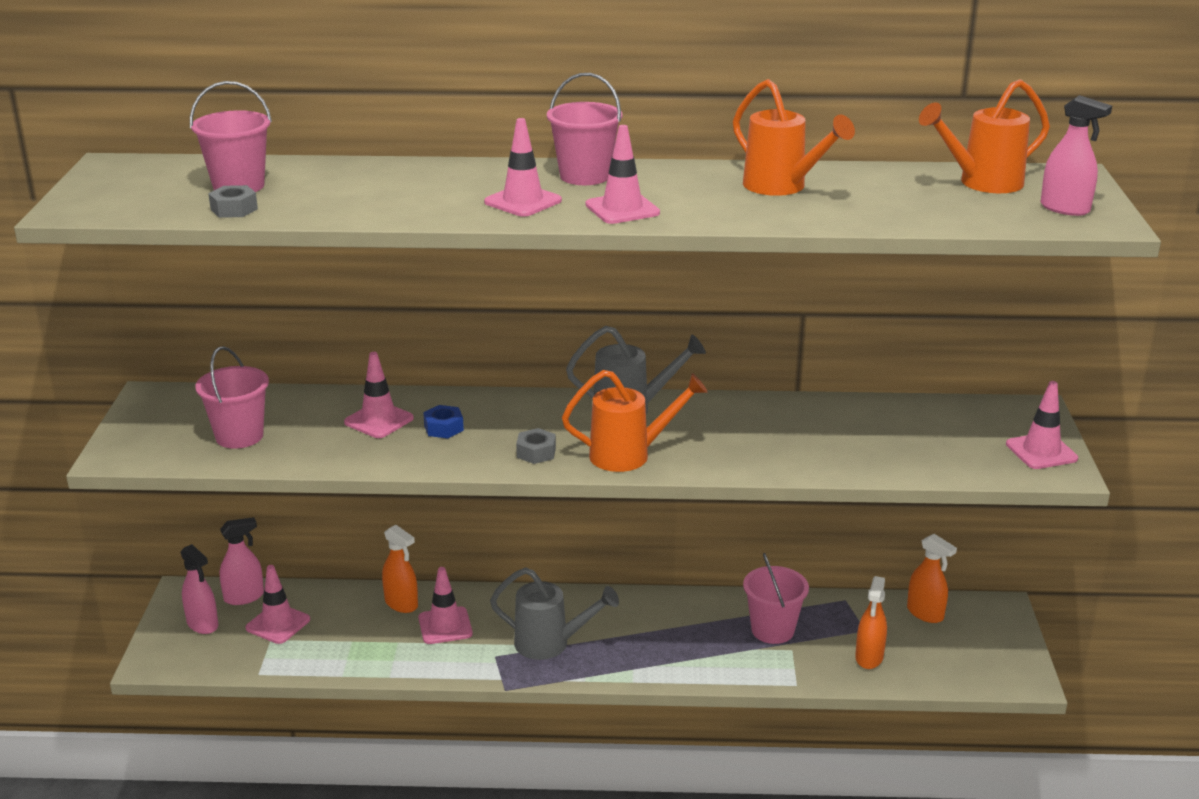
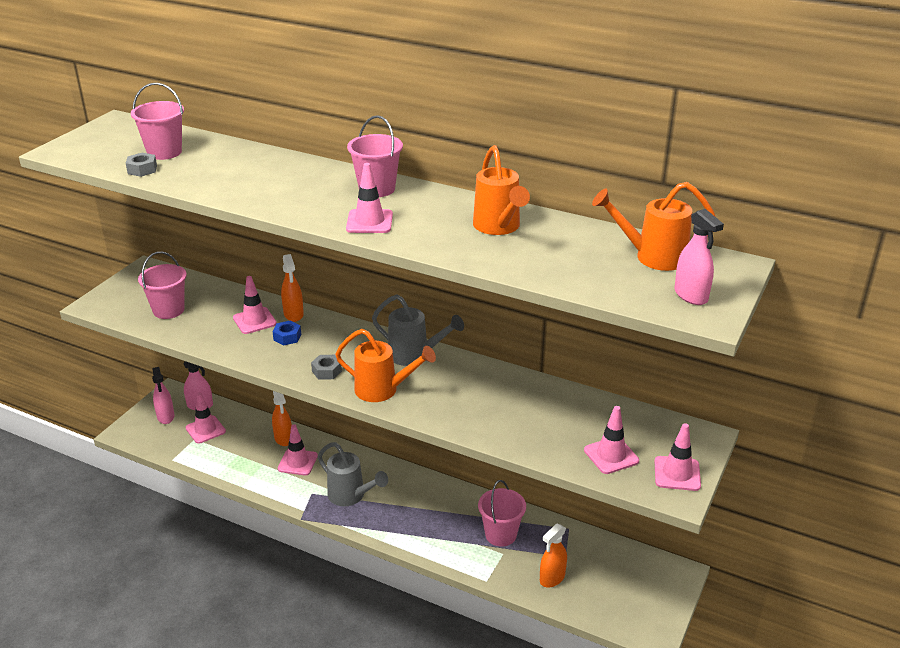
camera: 25 degrees right, 5 degrees up
pink traffic cone [484,118,562,217] -> pink traffic cone moved to [584,406,639,474]
orange spray bottle [907,534,957,623] -> orange spray bottle moved to [281,254,304,322]

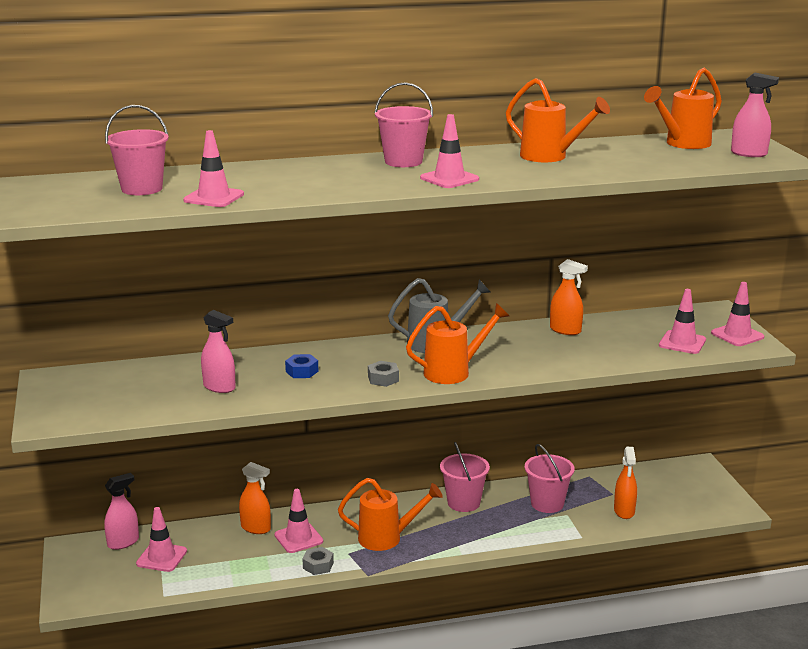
camera: 40 degrees left, 10 degrees down
grey nut [126,153,157,177] -> grey nut moved to [303,547,334,575]
pink bucket [138,252,187,319] -> pink bucket moved to [440,442,490,512]
pink spray bottle [152,367,174,424] -> pink spray bottle moved to [201,310,236,393]
pink traffic cone [233,276,277,334] -> pink traffic cone moved to [183,130,244,207]
orange spray bottle [281,254,304,322] -> orange spray bottle moved to [550,259,588,335]
grey watering can [318,442,388,506] -> orange watering can [338,478,443,551]

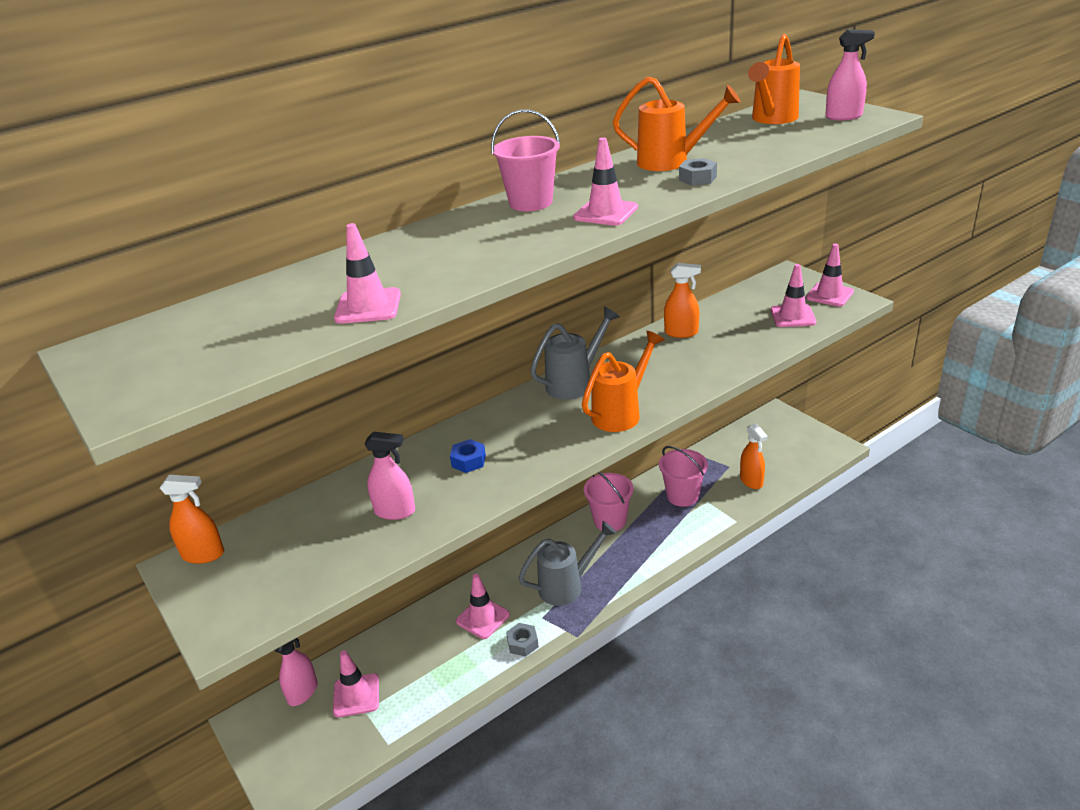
camera: 20 degrees left, 10 degrees up
pink bucket [105,105,169,195] -> none
orange spray bottle [239,462,271,534] -> orange spray bottle moved to [160,475,224,564]
orange watering can [338,478,443,551] -> grey watering can [518,521,616,606]
grey nut [368,361,399,387] -> grey nut moved to [679,158,717,186]

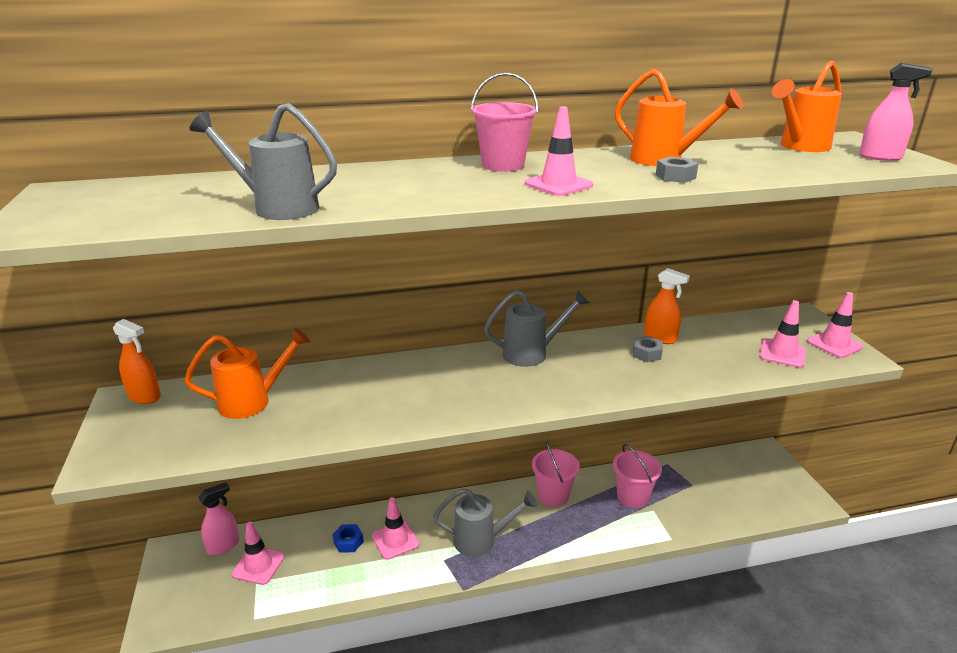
camera: 20 degrees right, 5 degrees down
pink traffic cone [334,223,401,324] -> grey watering can [189,103,337,220]
pink spray bottle [365,432,415,520] -> none
blue nut [450,439,486,473] -> blue nut moved to [332,524,364,553]
grey nut [506,623,539,657] -> grey nut moved to [633,336,663,362]
orange watering can [582,331,664,432] -> orange watering can moved to [185,328,310,419]
orange spray bottle [740,423,768,489] -> none

